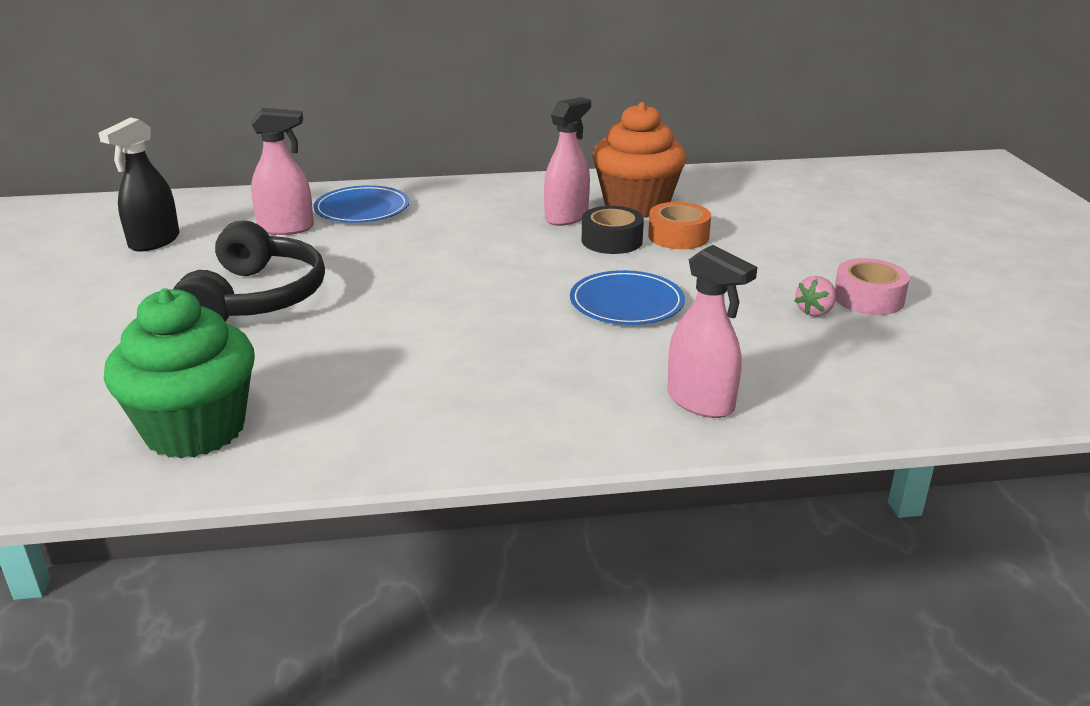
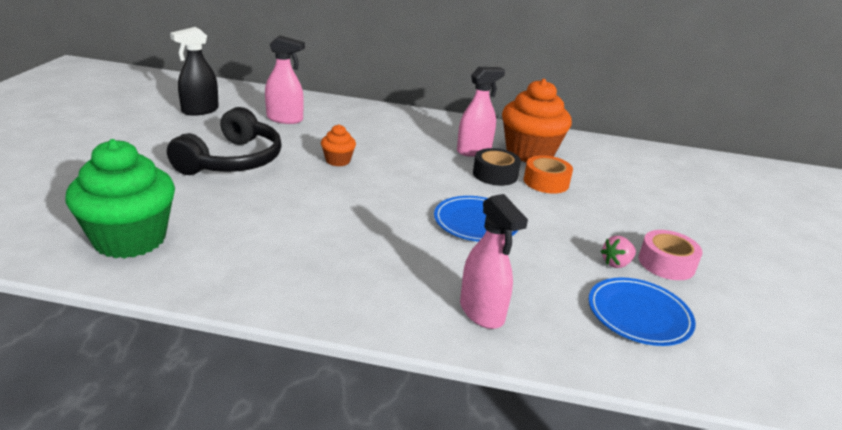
camera: 15 degrees right, 0 degrees up
blue plate [314,185,409,223] -> blue plate moved to [589,277,696,346]
none -> orange cupcake [321,124,356,166]

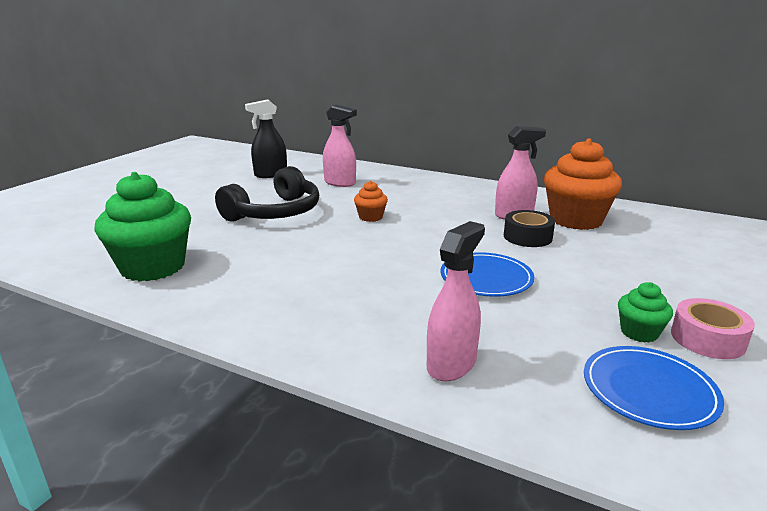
camera: 20 degrees right, 5 degrees down
pink spray bottle [460,194,528,329] -> pink spray bottle turned 135 degrees counterclockwise [427,221,485,381]
orange tape [524,155,573,194] -> none
pink strawberry [600,236,636,268] -> green cupcake [618,282,673,343]

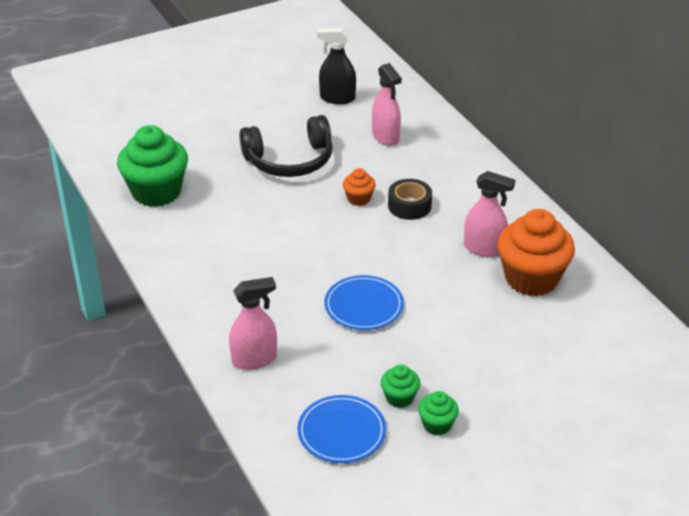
camera: 35 degrees right, 15 degrees up
black tape [504,210,555,247] -> black tape moved to [388,179,432,220]
pink tape [671,298,755,359] -> green cupcake [418,391,459,435]

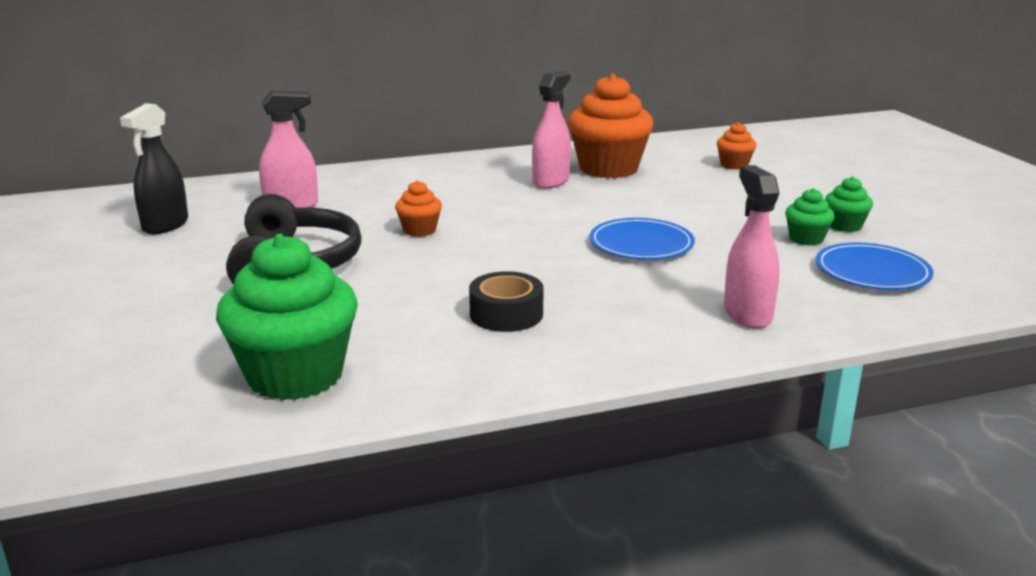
camera: 80 degrees left, 15 degrees down
black tape [388,179,432,220] -> black tape moved to [469,271,544,332]
none -> orange cupcake [717,122,756,170]

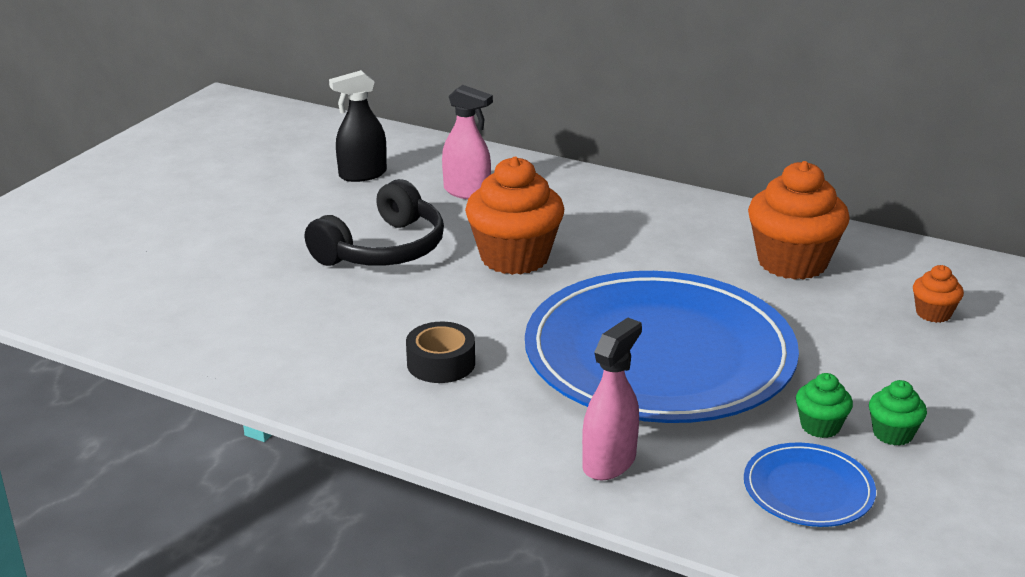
camera: 45 degrees right, 5 degrees up
green cupcake [216,234,358,400] -> none
orange cupcake [395,180,442,237] -> orange cupcake [465,157,564,275], size x2.14
pink spray bottle [532,71,571,189] -> none
blue plate [590,218,695,260] -> blue plate [525,271,799,423], size x2.41

